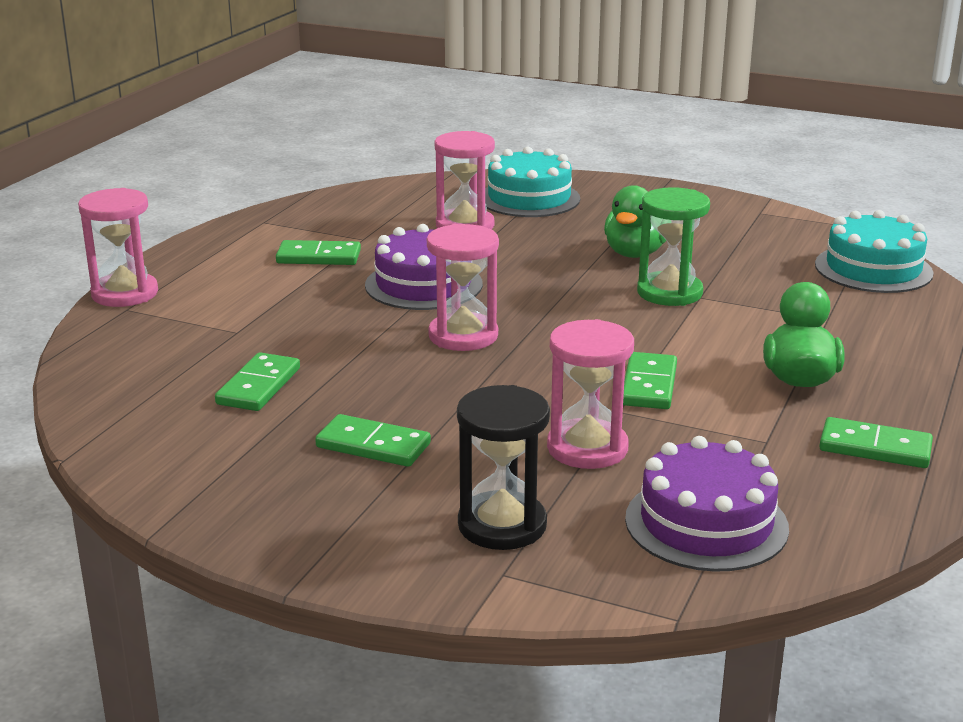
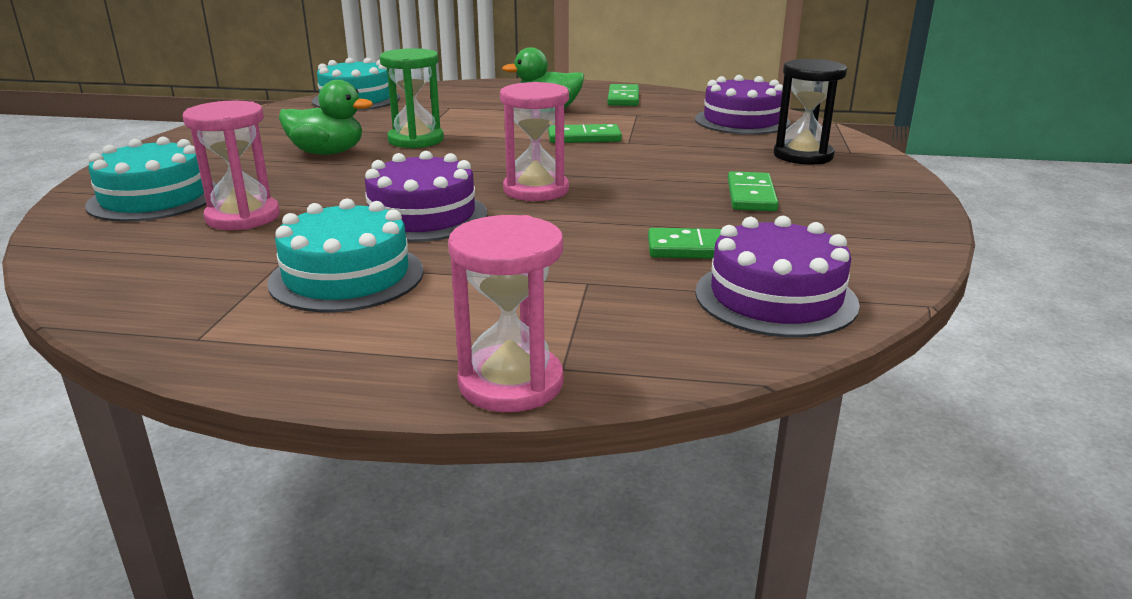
camera: 105 degrees left, 0 degrees up
green domino [276,240,361,265] -> turquoise cake [267,198,424,312]
pink hourglass [547,319,634,469] -> none
none -> purple cake [695,216,860,338]

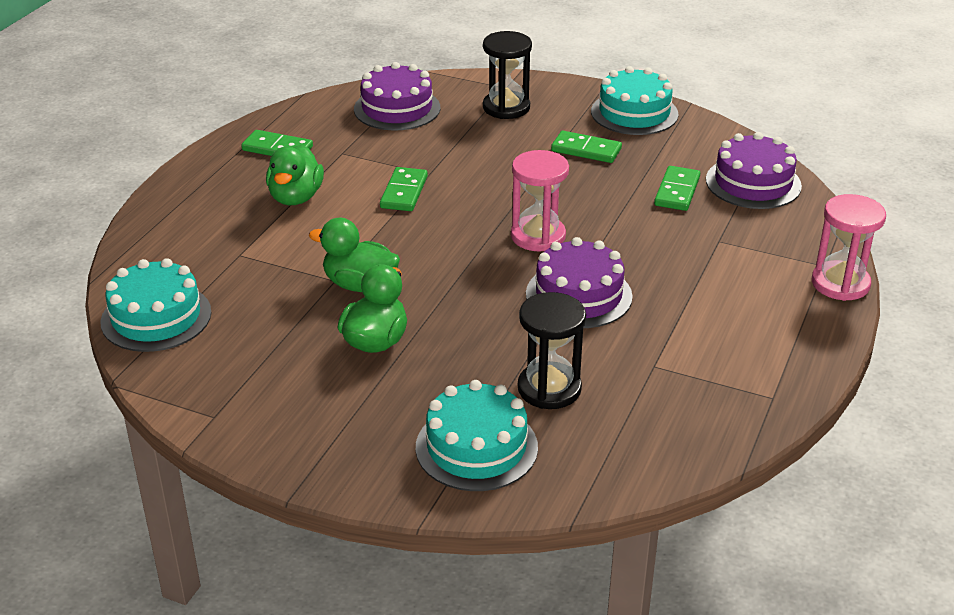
camera: 75 degrees left, 10 degrees up
pink hourglass [183,101,280,230] -> black hourglass [518,292,586,409]
turquoise cake [267,198,424,312] -> turquoise cake moved to [591,66,678,135]
green hourglass [380,48,444,148] -> green duck [309,218,400,292]

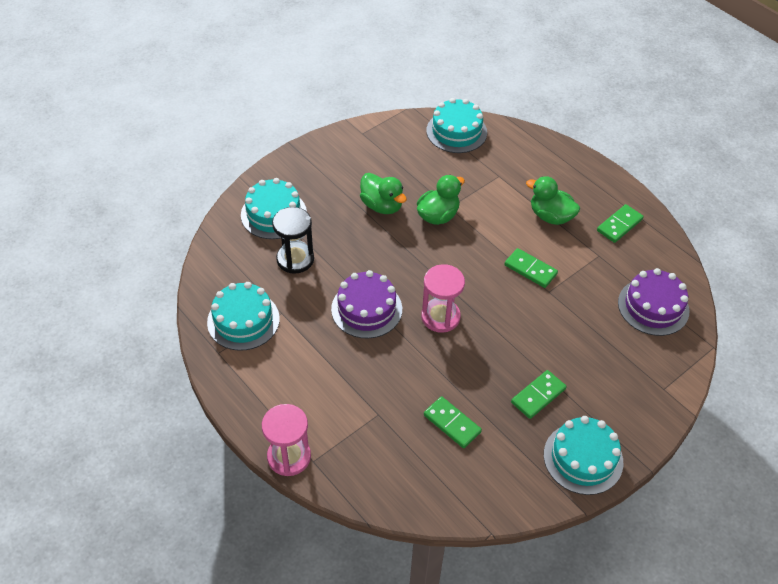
camera: 115 degrees right, 15 degrees up
black hourglass [483,31,532,119] -> none
purple cake [706,132,802,209] -> none
none -> turquoise cake [207,282,280,351]

